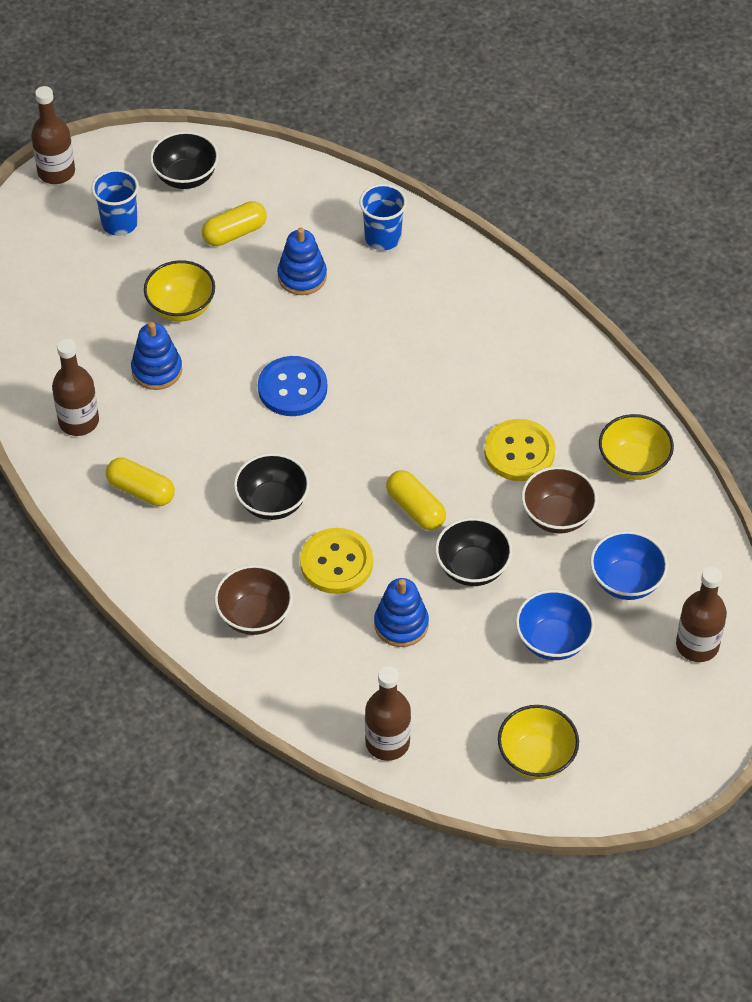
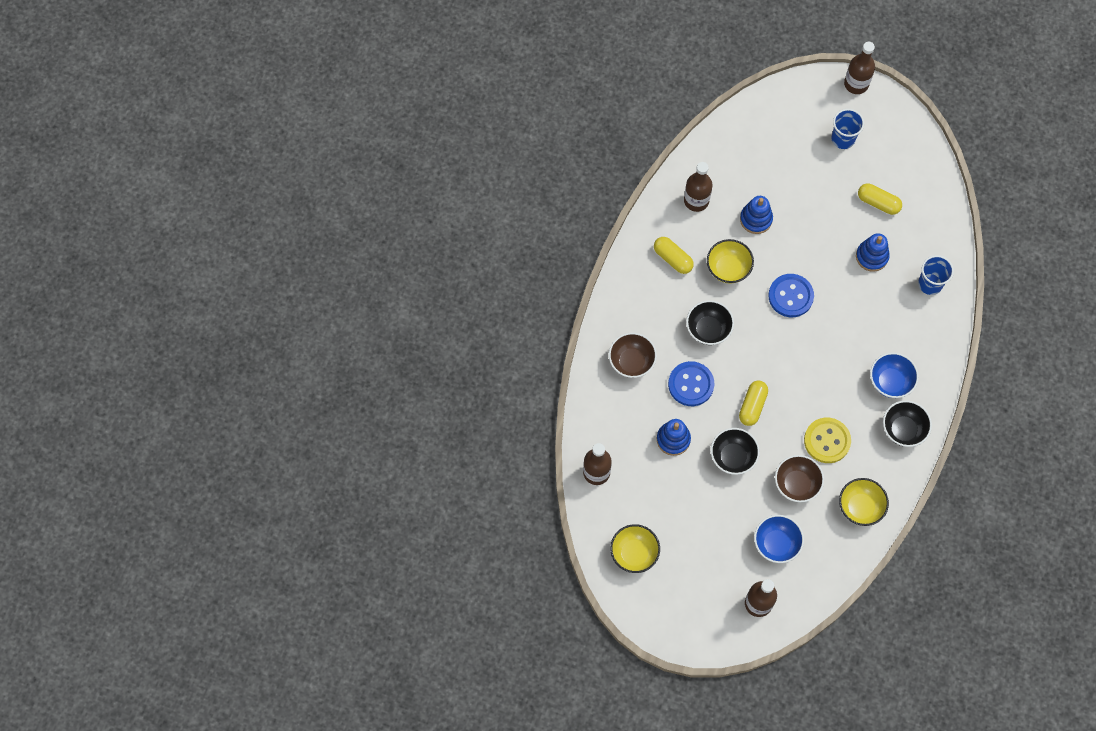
camera: 60 degrees right, 15 degrees up
yellow capsule [106,458,175,506] -> yellow capsule turned 45 degrees counterclockwise [654,237,694,274]
yellow bowl [144,260,215,322] -> yellow bowl moved to [707,239,754,284]
black bowl [150,131,219,189] -> black bowl moved to [883,400,932,447]
yellow button [300,528,373,594] -> blue button [668,361,714,406]
blue bowl [516,590,595,660] -> blue bowl moved to [870,352,919,398]

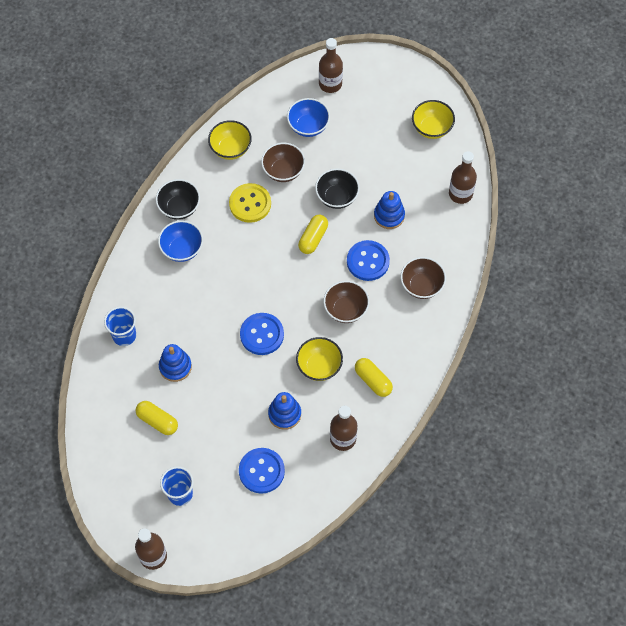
camera: 175 degrees left, 5 degrees down
black bowl [686,300,734,345] -> brown bowl [323,281,369,323]
none -> blue button [239,448,285,494]

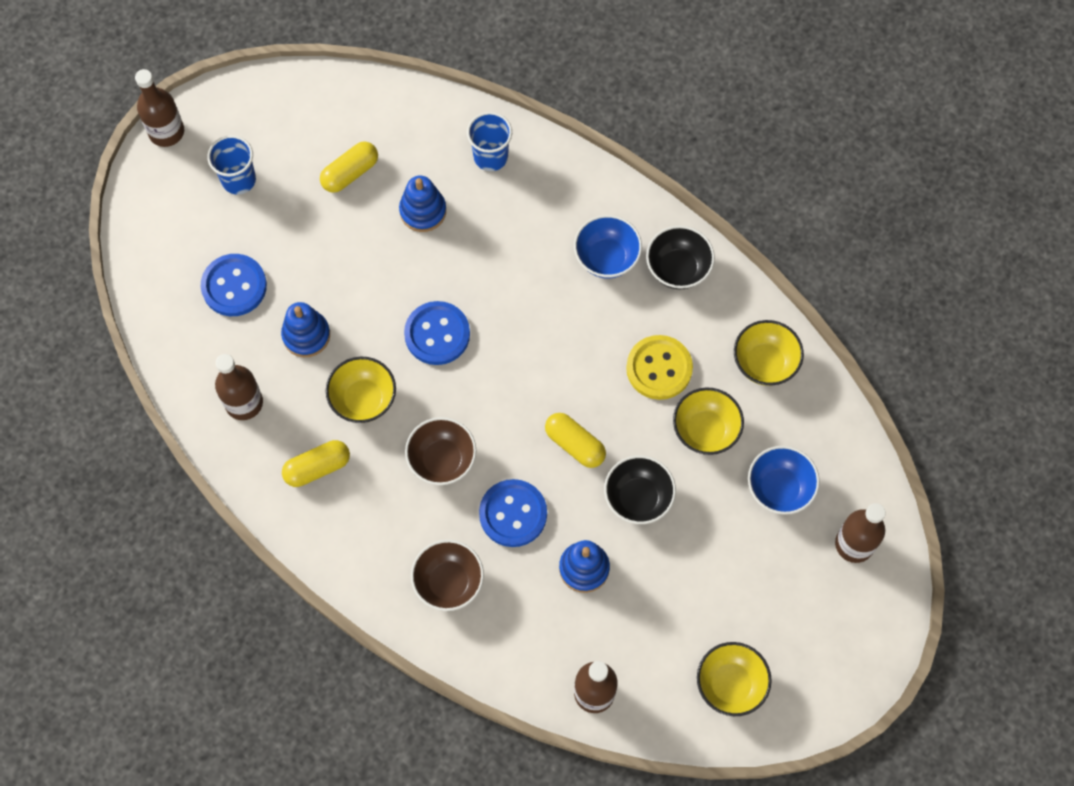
camera: 105 degrees right, 5 degrees up
brown bowl [261,143,305,182] -> yellow bowl [673,387,744,455]

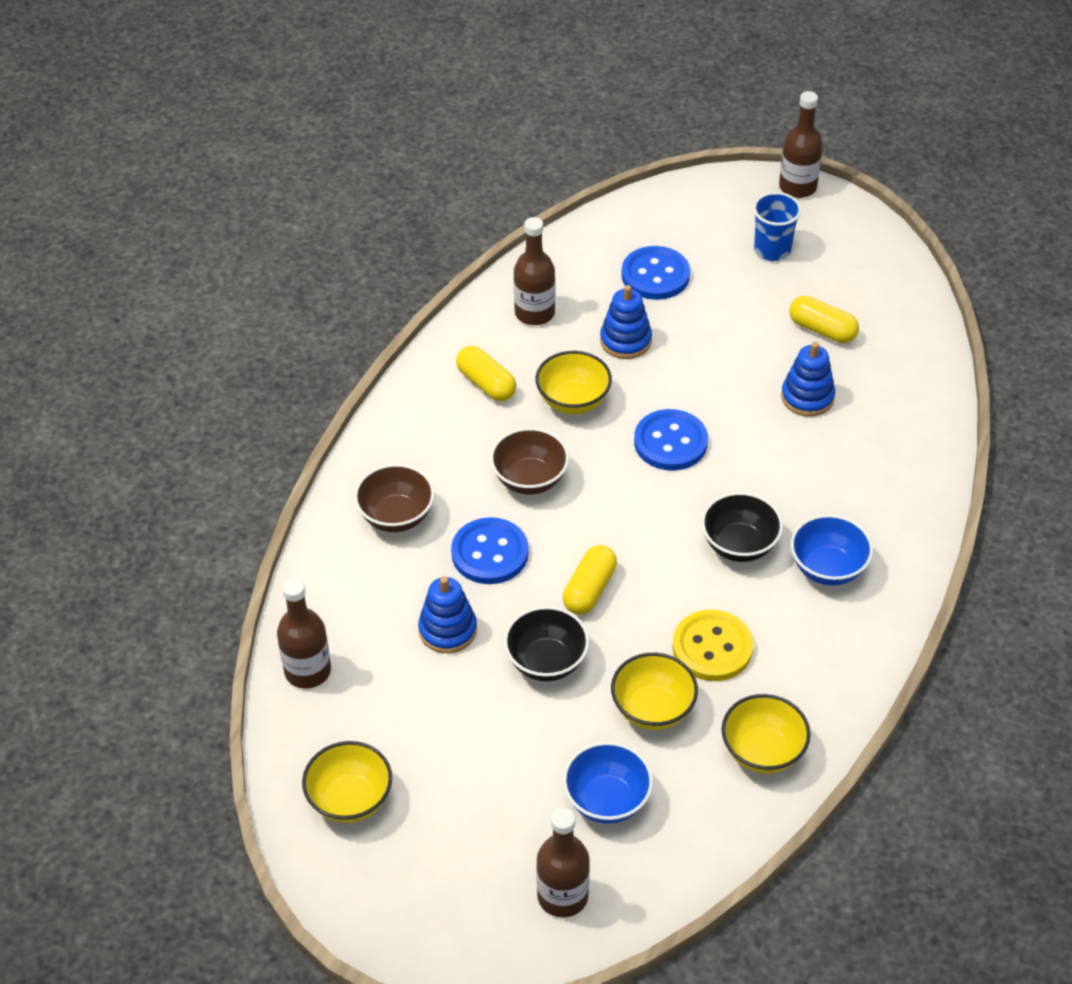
camera: 75 degrees right, 20 degrees down
blue cup [467,112,512,171] -> none
black bowl [646,226,715,289] -> black bowl moved to [701,492,783,562]

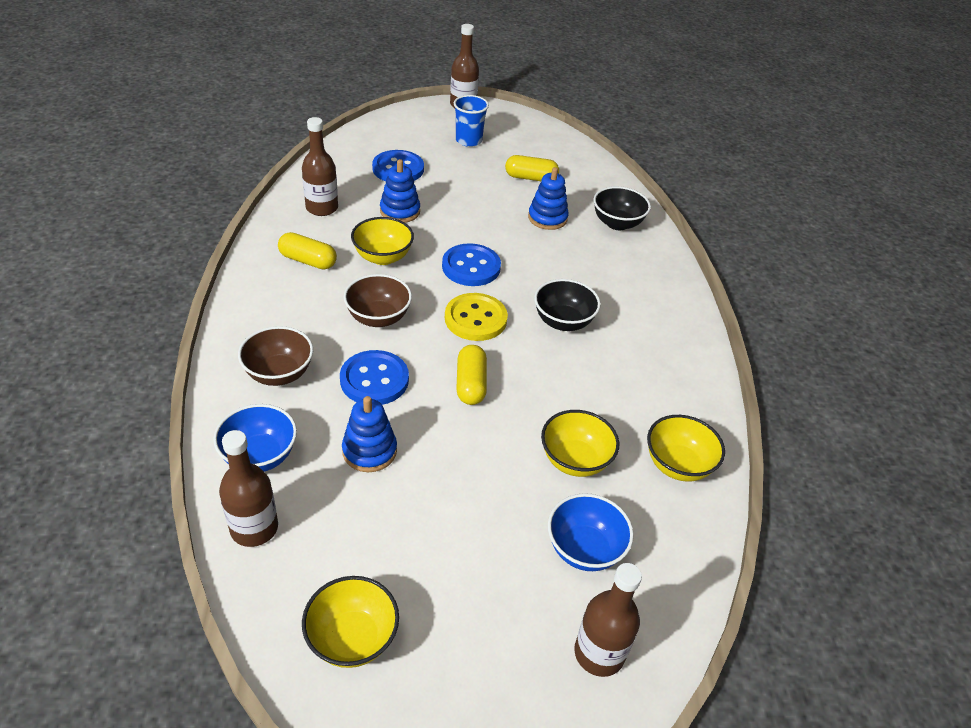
camera: 30 degrees left, 5 degrees down
black bowl [504,606,589,681] -> black bowl moved to [593,186,651,230]
yellow button [672,610,753,681] -> yellow button moved to [445,293,508,341]
blue bowl [790,514,873,586] -> blue bowl moved to [213,404,297,472]

